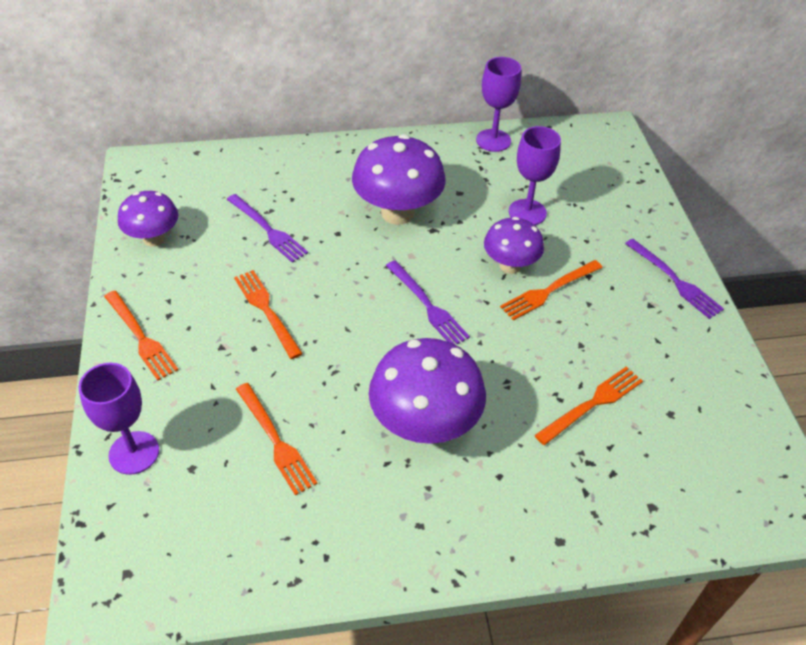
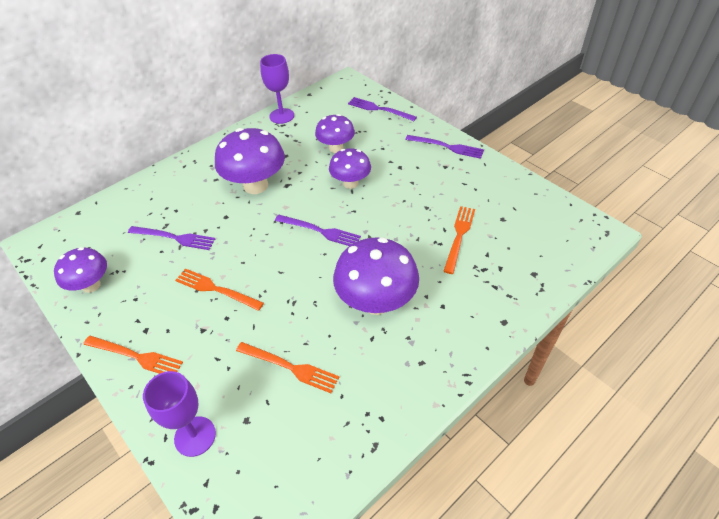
camera: 30 degrees left, 0 degrees up
orange fork [500,260,603,321] -> none
purple goblet [509,126,561,225] -> purple mushroom [315,114,355,153]
none -> purple fork [348,97,417,121]

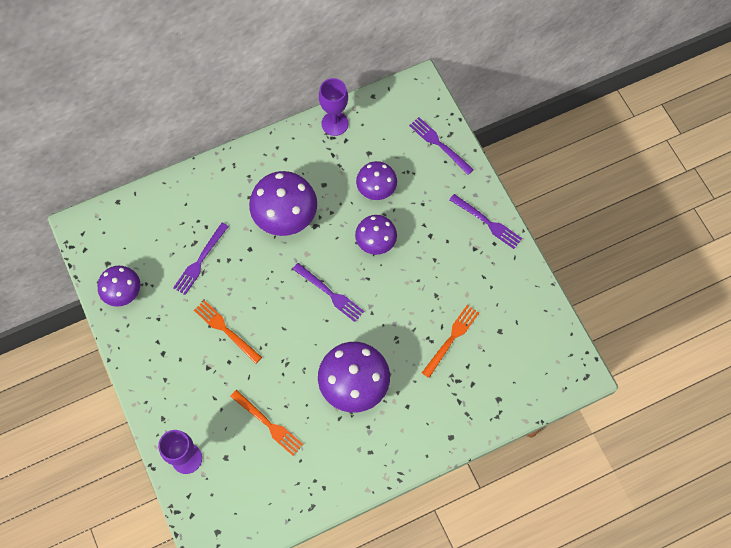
camera: 15 degrees right, 20 degrees up
orange fork [83,336,183,374] -> none
purple fork [128,226,215,250] -> purple fork turned 90 degrees clockwise [173,222,229,295]

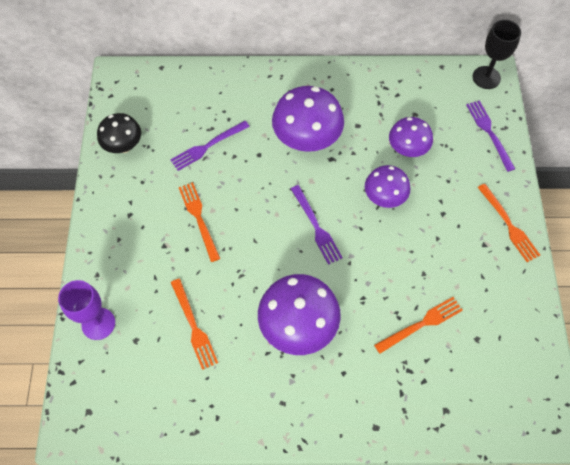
camera: 25 degrees right, 5 degrees down
purple mushroom [98,266,140,307] -> black mushroom [97,113,141,153]
purple goblet [319,78,348,136] -> none
purple fork [449,194,522,249] -> orange fork [478,184,540,262]
none -> black goblet [473,20,521,89]

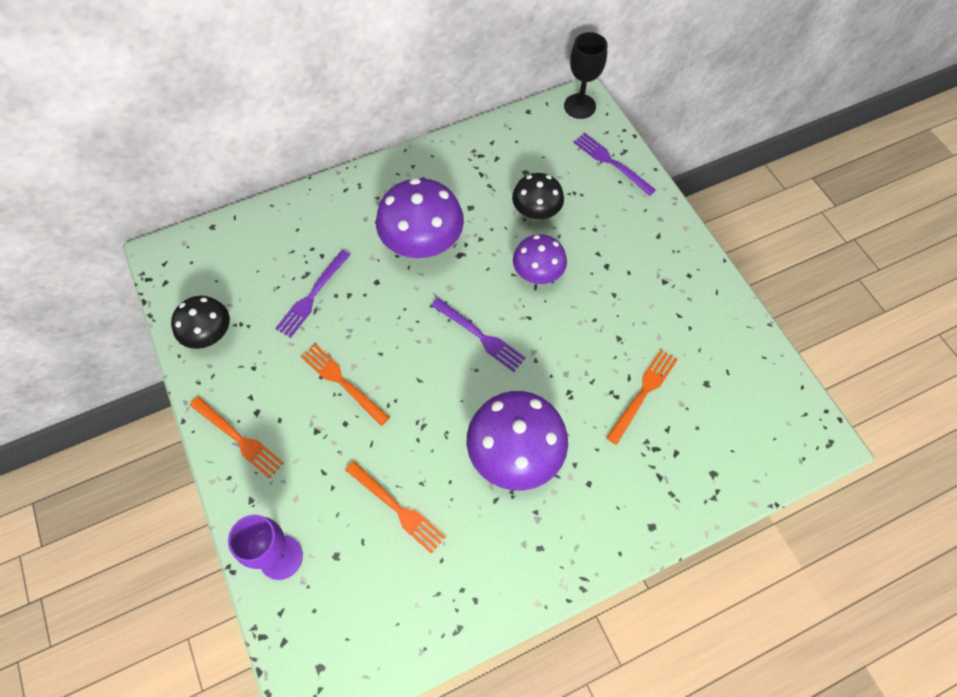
camera: 25 degrees left, 0 degrees up
purple mushroom [389,117,433,157] -> black mushroom [512,173,564,221]
orange fork [478,184,540,262] -> orange fork moved to [190,396,284,479]

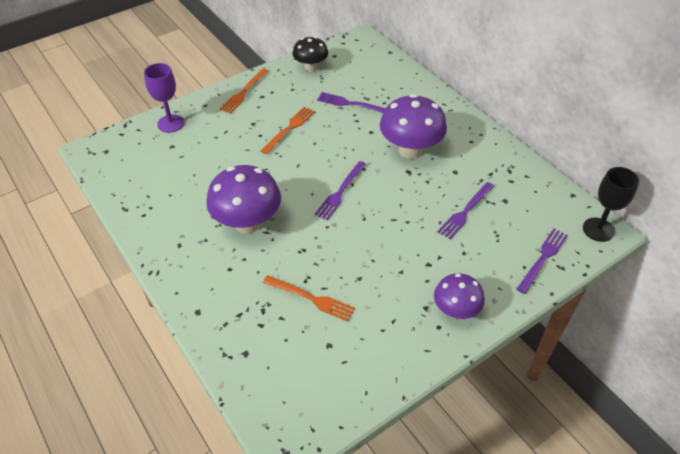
camera: 80 degrees right, 15 degrees down
orange fork [345,461,445,554] -> none
black mushroom [512,173,564,221] -> purple fork [438,182,494,239]
purple mushroom [513,234,567,284] -> purple mushroom moved to [434,273,485,319]

